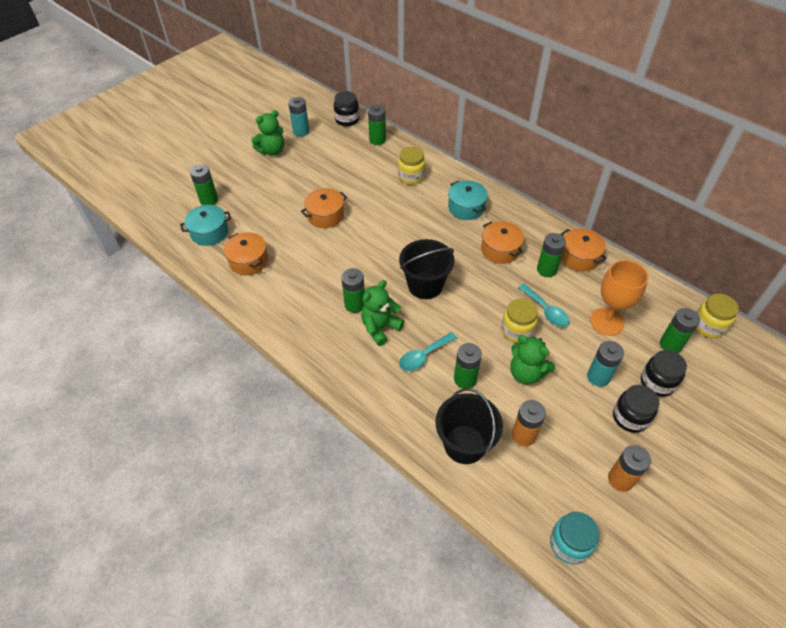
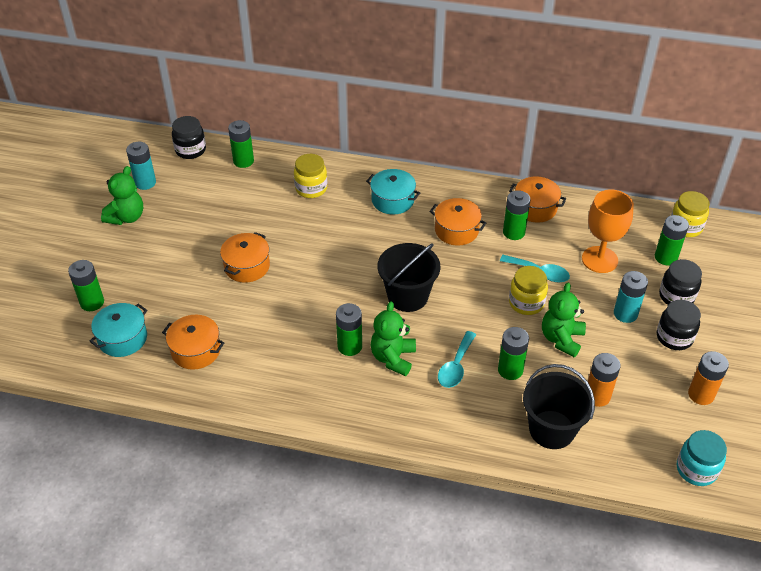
camera: 30 degrees left, 5 degrees down
green teddy bear [510,335,555,384] -> green teddy bear turned 105 degrees clockwise [542,283,586,357]

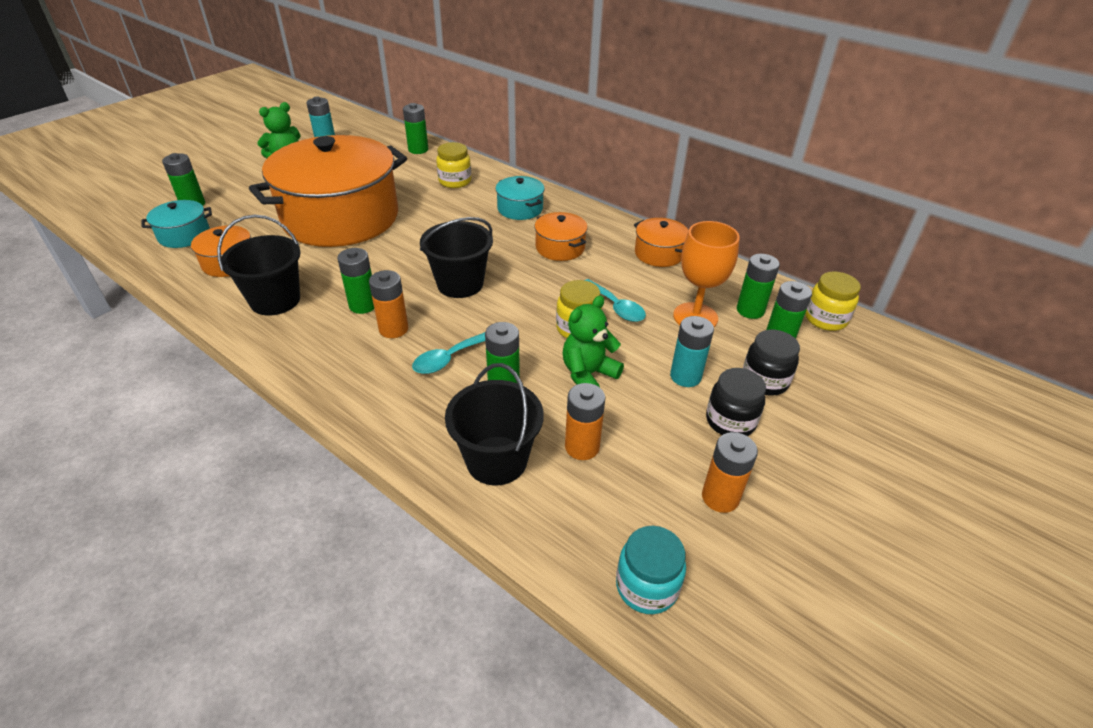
camera: 25 degrees right, 5 degrees down
black jar [172,116,206,159] -> none
orange pot [220,232,270,283] -> orange pot [249,135,407,247], size x2.44
green teddy bear [371,301,416,376] -> orange battery [369,270,408,338]
green battery [503,190,530,240] -> green battery moved to [737,254,780,319]
none -> black bucket [217,215,301,316]

